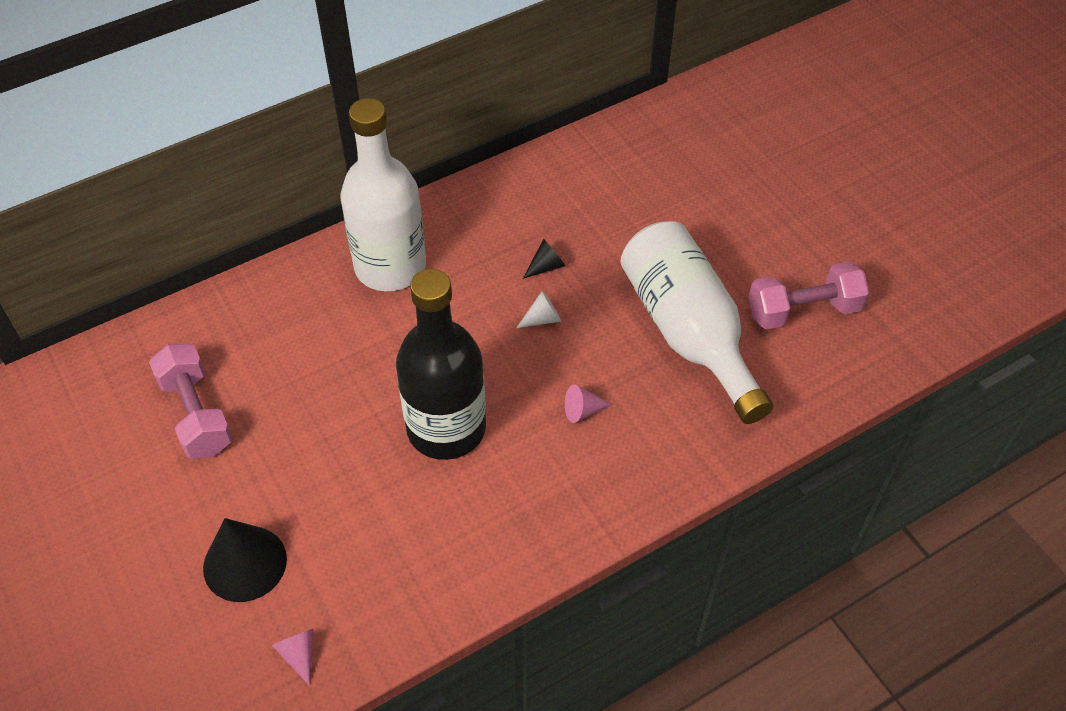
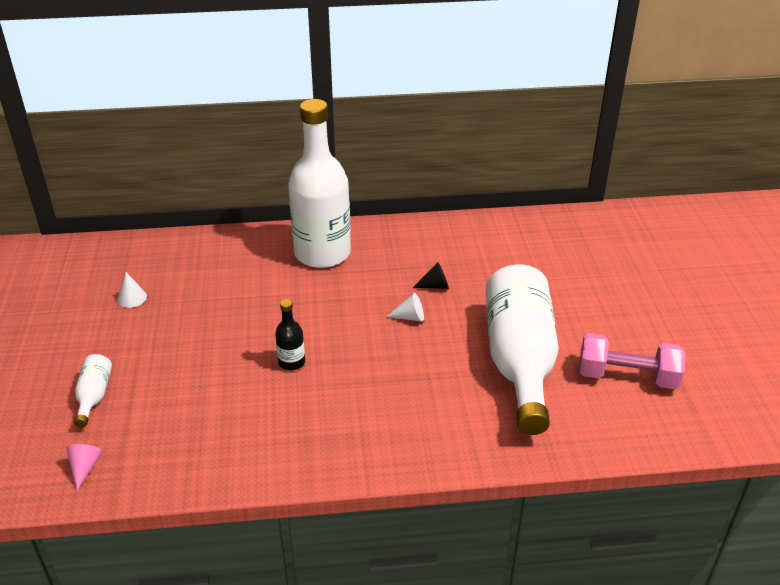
camera: 25 degrees right, 15 degrees down
pink dumbbell [149,344,233,459] -> white cone [117,272,147,308]
black cone [203,518,287,602] -> white bottle [74,354,112,428]
black bottle [396,269,486,460] -> black bottle [275,299,305,370], size x0.41
pink cone [565,384,613,423] -> none

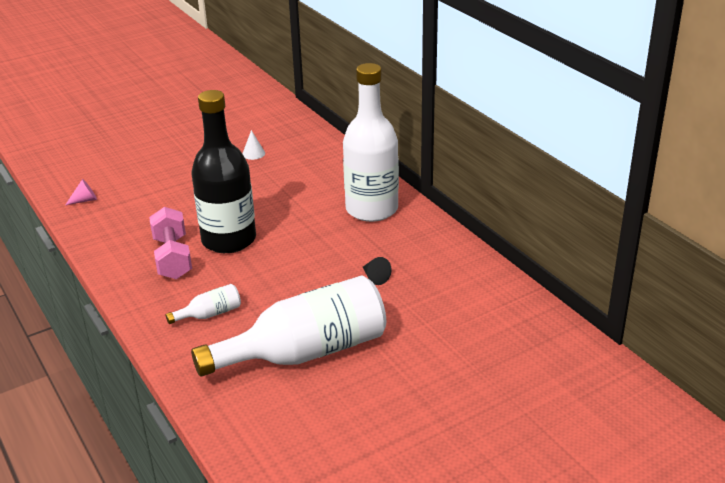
camera: 65 degrees right, 5 degrees down
white bottle [74,354,112,428] -> white bottle moved to [166,284,241,324]
black bottle [275,299,305,370] -> black bottle [191,90,256,253], size x2.43
white cone [386,293,424,322] -> none
pink dumbbell [579,333,686,389] -> pink dumbbell moved to [149,207,192,279]

